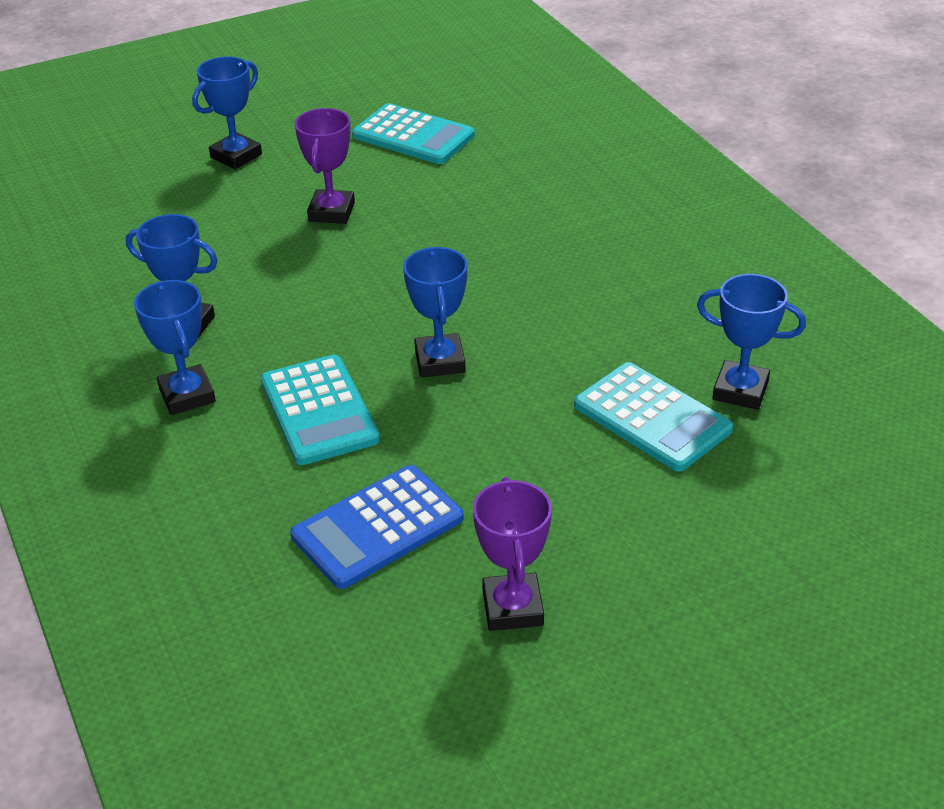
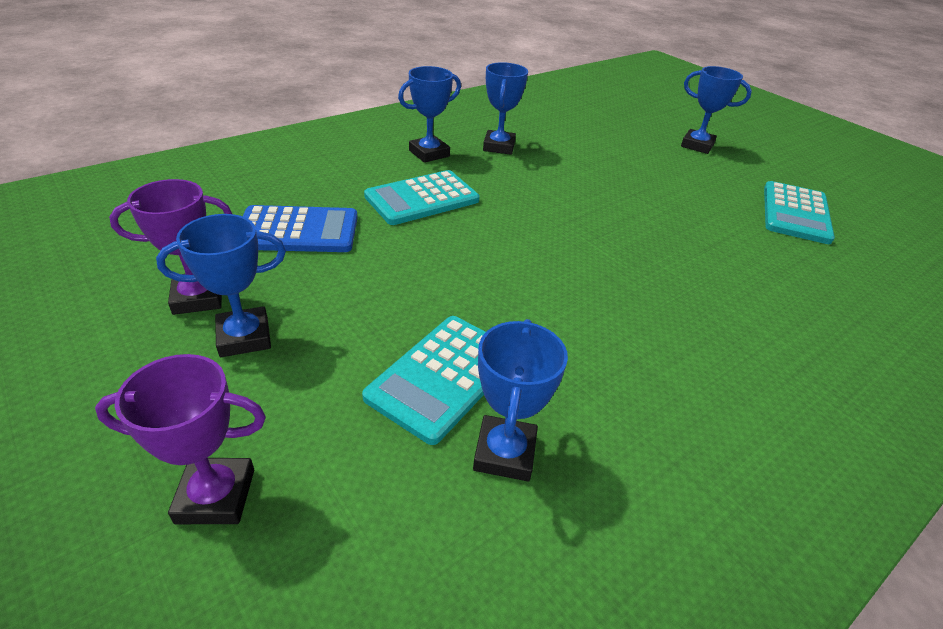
camera: 75 degrees right, 0 degrees up
blue calculator [290,465,464,589] -> blue calculator turned 135 degrees clockwise [243,205,358,252]
purple trophy [294,108,355,224] -> purple trophy moved to [95,354,266,524]
blue trophy [403,247,467,377] -> blue trophy moved to [156,214,286,357]

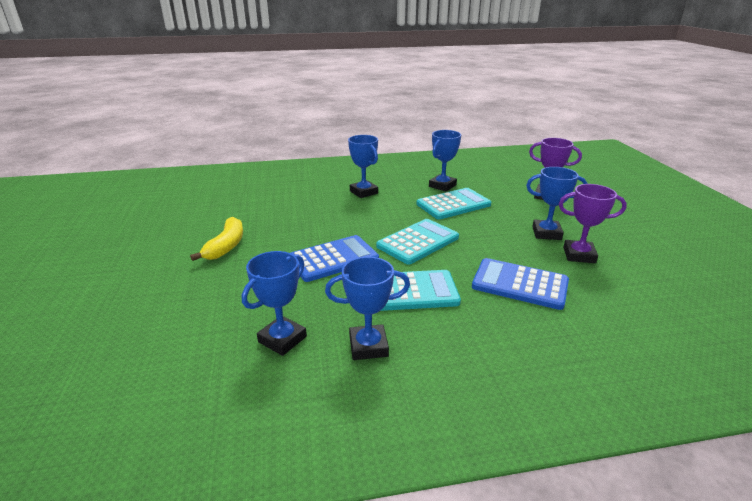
camera: 150 degrees left, 10 degrees down
blue trophy [681,66,752,154] -> blue trophy moved to [348,135,378,198]
turquoise calculator [764,181,835,244] -> turquoise calculator moved to [376,219,459,265]
none -> yellow banana [190,217,243,261]
none -> blue calculator [290,235,379,282]

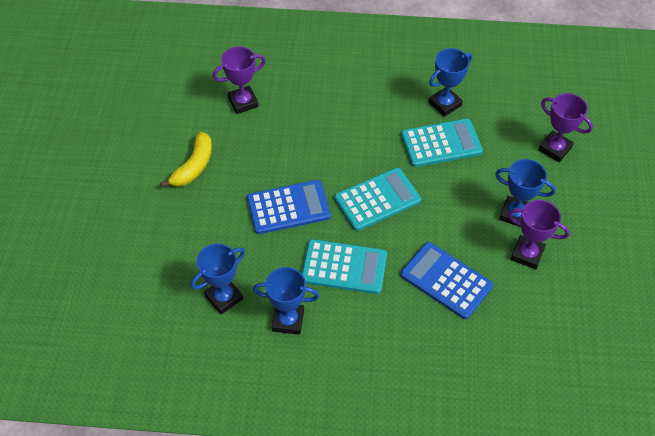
camera: 15 degrees right, 25 degrees up
blue trophy [348,135,378,198] -> none
none -> purple trophy [213,47,266,114]

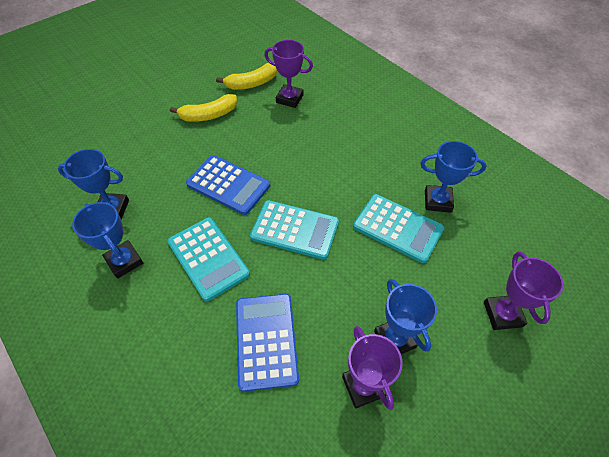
camera: 45 degrees right, 0 degrees up
none -> yellow banana [216,63,277,90]

